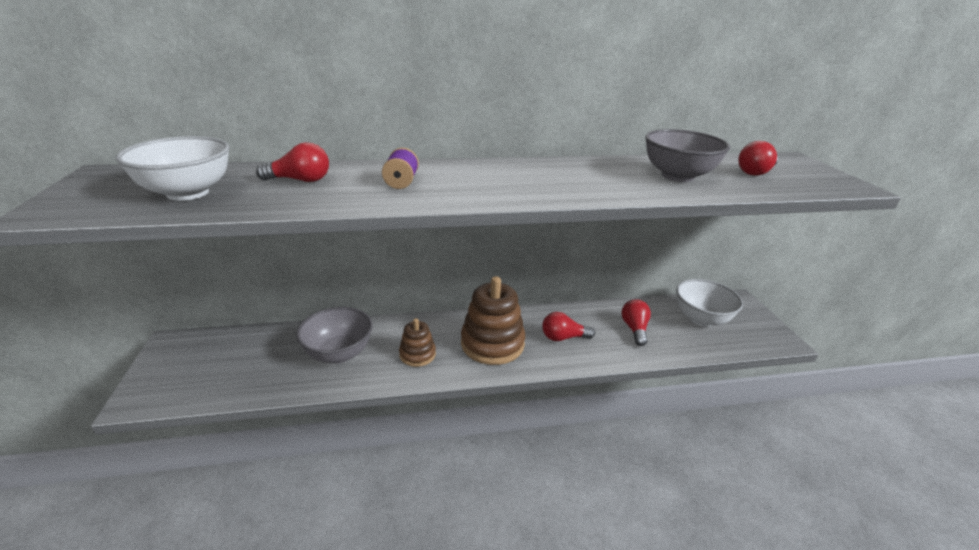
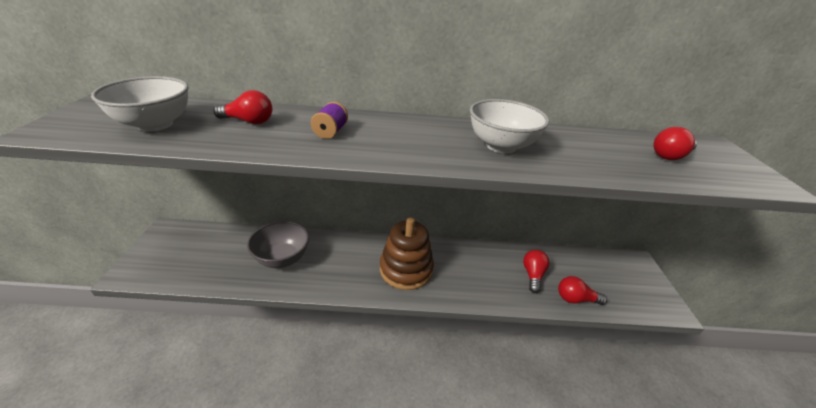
camera: 10 degrees right, 5 degrees up
brown stacking toy [399,318,436,367] -> none
red light bulb [542,312,595,341] -> red light bulb moved to [558,276,607,305]
grey bowl [645,129,730,182] -> none
white bowl [676,279,743,327] -> white bowl moved to [470,99,549,154]

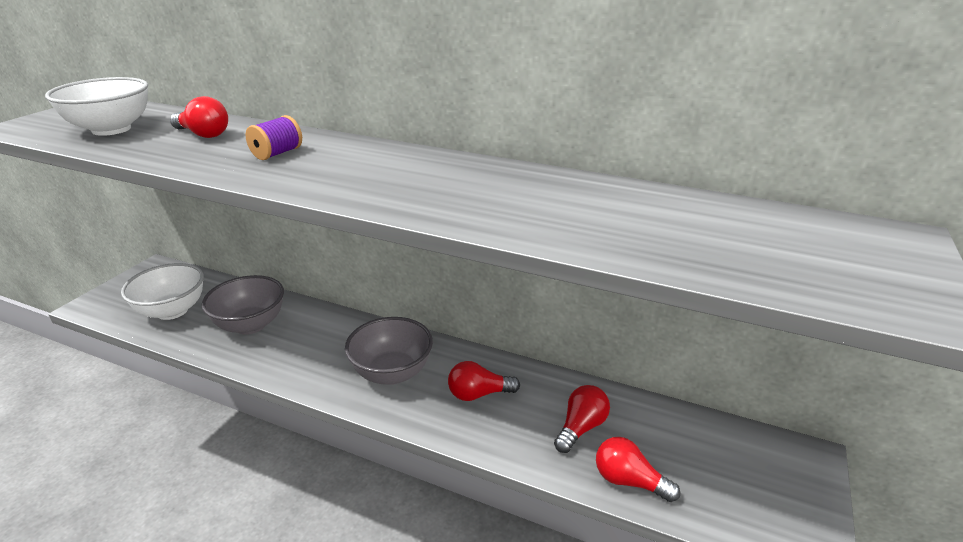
camera: 25 degrees right, 5 degrees down
brown stacking toy [380,218,434,290] -> grey bowl [345,317,433,385]
white bowl [470,99,549,154] -> white bowl moved to [121,263,204,320]
red light bulb [653,127,697,160] -> red light bulb moved to [448,361,520,401]

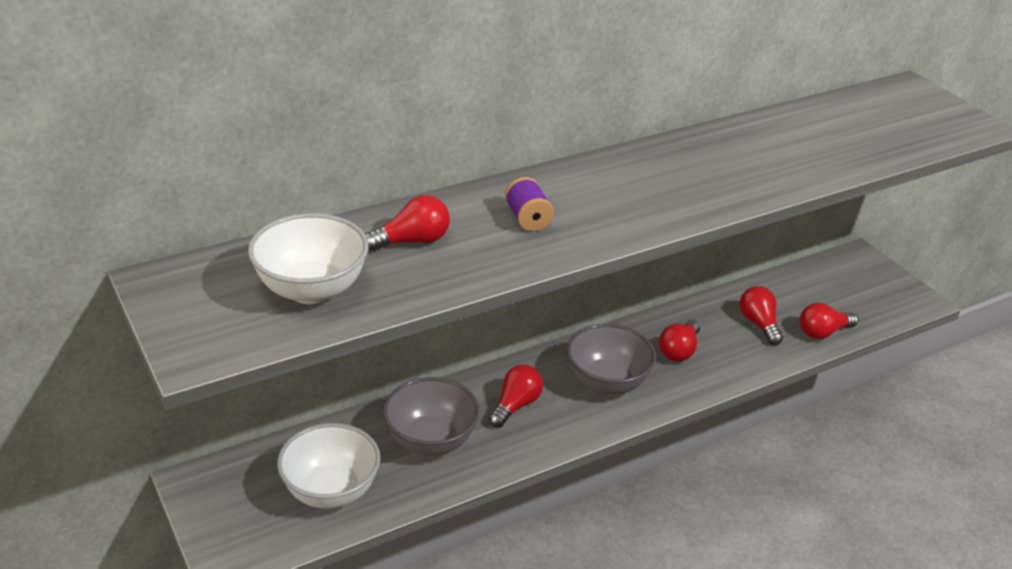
camera: 55 degrees left, 5 degrees up
none -> red light bulb [489,365,543,427]

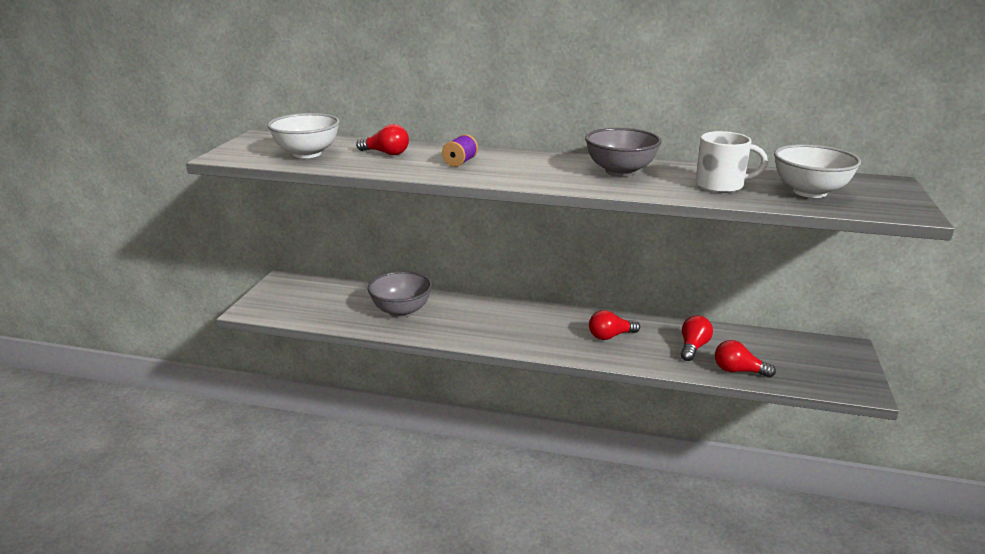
camera: 45 degrees right, 10 degrees down
white bowl [277,423,380,509] -> white bowl moved to [774,144,861,198]
red light bulb [489,365,543,427] -> none
grey bowl [567,324,656,395] -> grey bowl moved to [585,128,662,177]
none -> white mug [696,131,768,193]

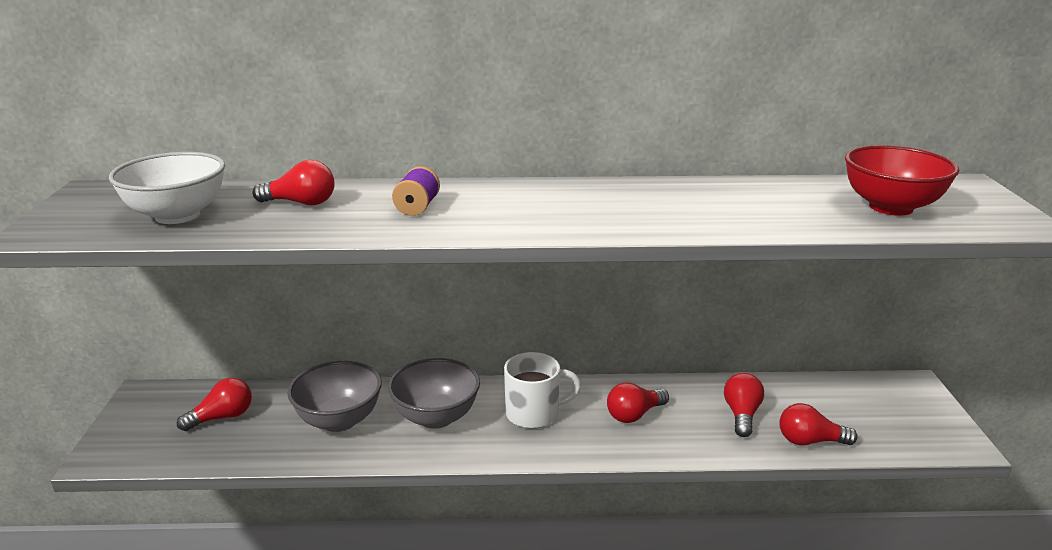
camera: 15 degrees left, 0 degrees up
grey bowl [585,128,662,177] -> grey bowl moved to [388,358,480,429]
white mug [696,131,768,193] -> white mug moved to [504,352,581,429]
white bowl [774,144,861,198] -> red bowl [845,145,959,216]
none -> red light bulb [177,378,252,431]

